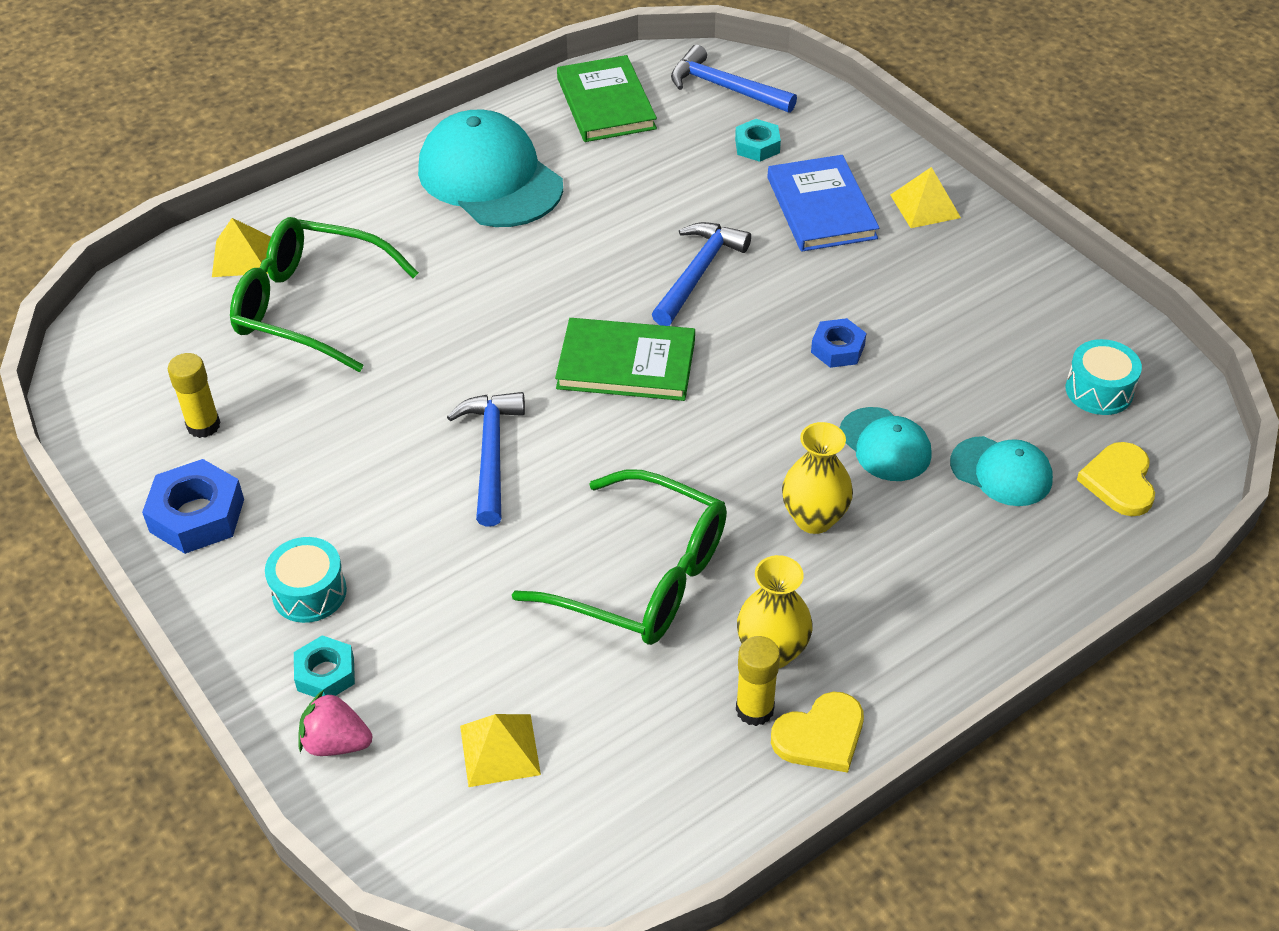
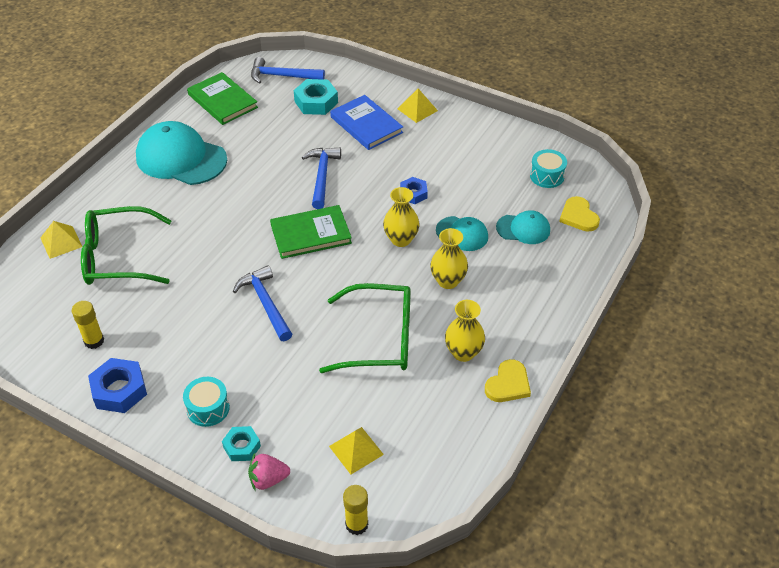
camera: 25 degrees left, 0 degrees up
turquoise nut [735,119,781,162] -> turquoise nut [294,79,338,115], size x1.61
yellow glue stick [736,636,780,726] -> yellow glue stick moved to [343,485,368,535]
none -> yellow vase [383,187,419,247]

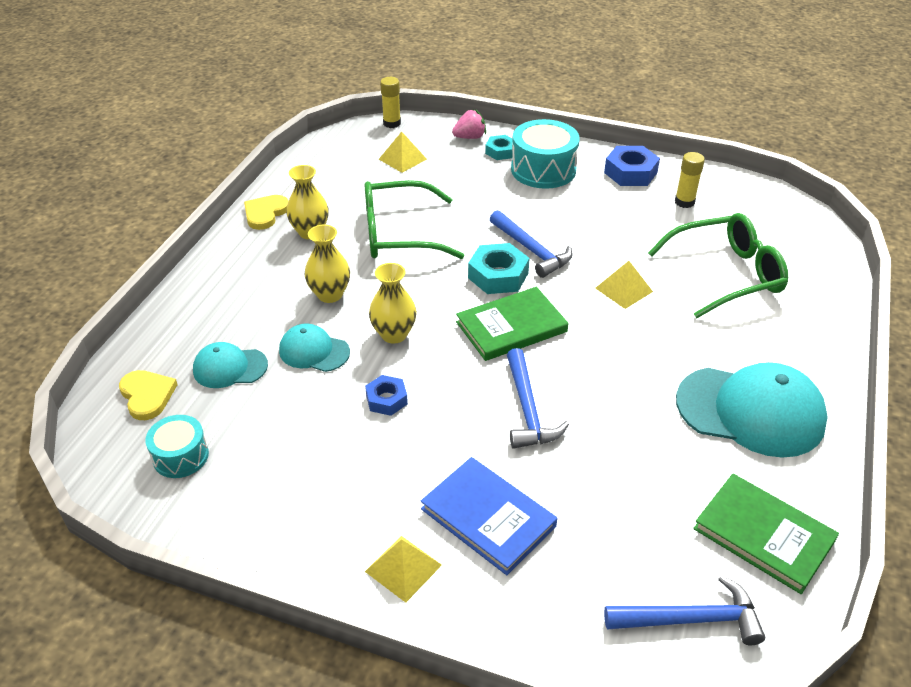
camera: 170 degrees right, 5 degrees down
yellow pyramid [41,221,82,259] -> yellow pyramid moved to [595,261,653,309]
turquoise drum [183,377,230,427] -> turquoise drum [511,119,580,189], size x1.68
turquoise nut [294,79,338,115] -> turquoise nut moved to [468,243,530,294]

